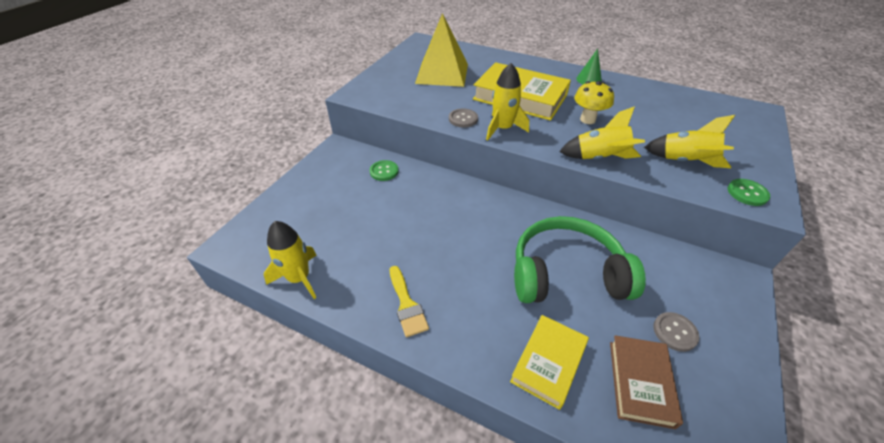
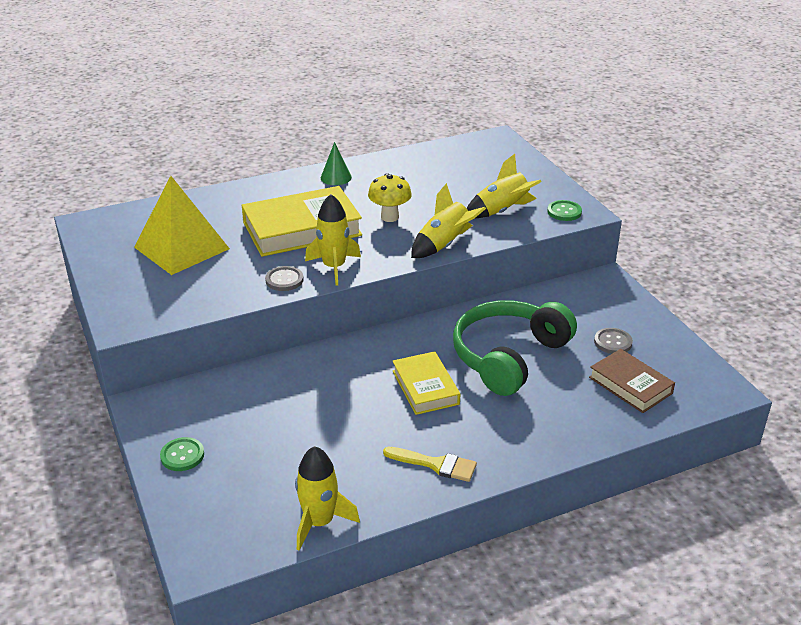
camera: 50 degrees left, 10 degrees down
green button [370,160,399,181] -> green button moved to [160,437,204,471]
yellow book [510,315,589,410] -> yellow book moved to [392,351,460,415]

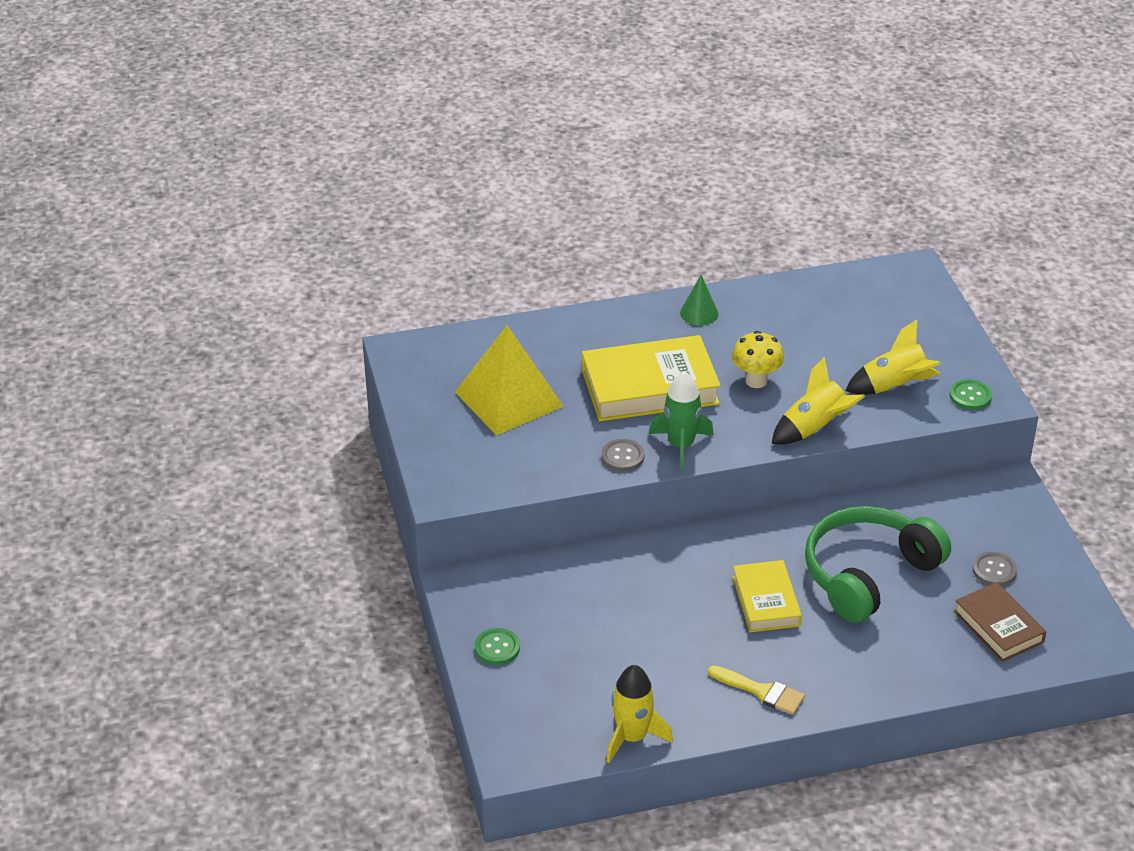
camera: 10 degrees right, 5 degrees up
yellow rocket [305,194,361,286] -> green rocket [649,371,714,471]

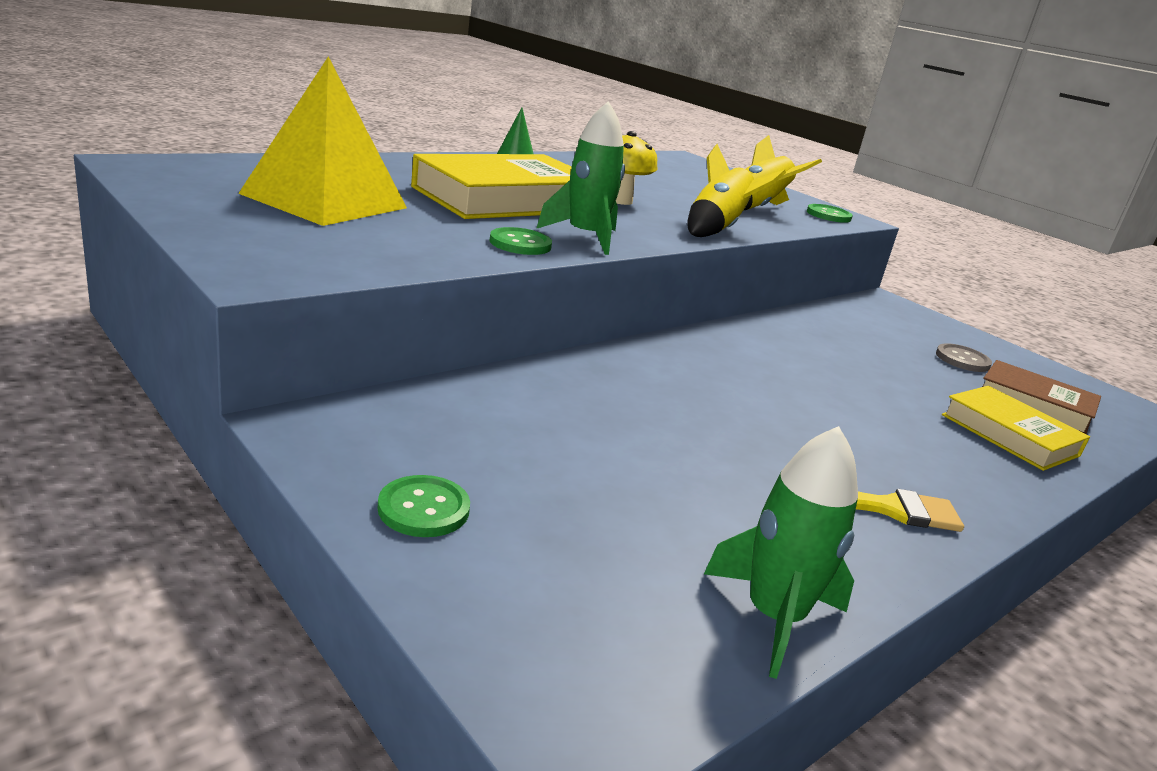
camera: 30 degrees left, 15 degrees down
grey button [601,439,644,471] -> green button [490,227,552,255]
yellow rocket [606,665,673,763] -> green rocket [704,426,858,679]
yellow book [733,560,802,632] -> yellow book moved to [942,386,1090,471]
green headphones [805,506,951,623] -> none

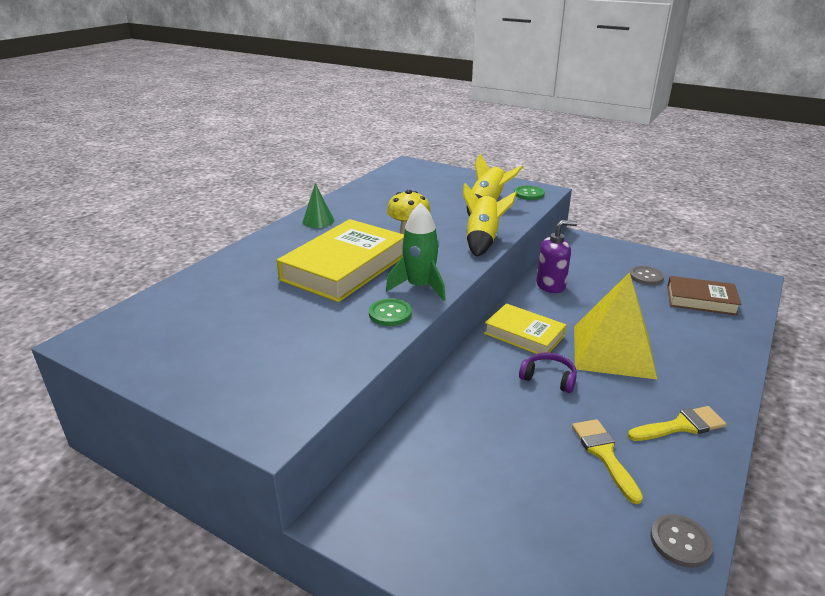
camera: 15 degrees left, 5 degrees up
yellow pyramid [238,56,407,226] -> yellow pyramid moved to [574,272,657,379]
green button [378,475,470,537] -> none
green rocket [704,426,858,679] -> grey button [650,514,713,568]
yellow book [942,386,1090,471] -> yellow book moved to [484,303,566,354]
none -> purple headphones [519,353,577,393]
none -> purple soap dispenser [536,220,578,293]
none -> yellow brush [572,419,643,504]

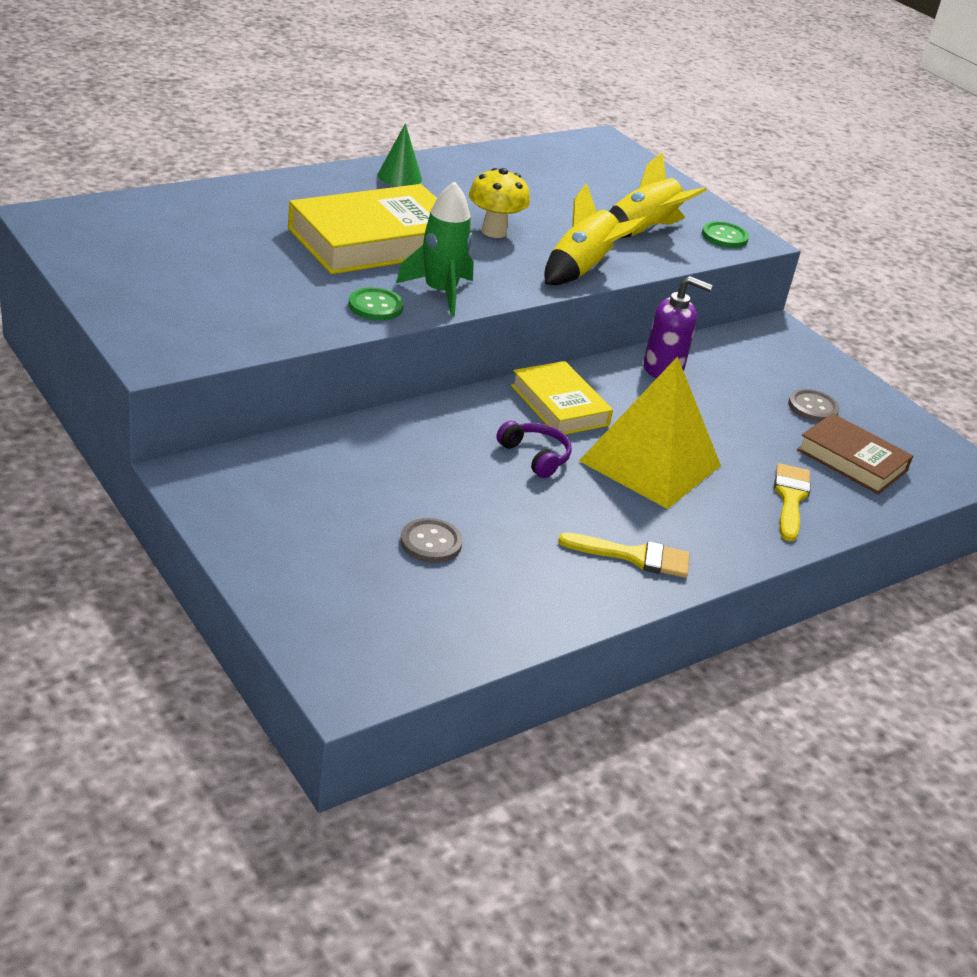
camera: 20 degrees right, 5 degrees up
yellow brush [572,419,643,504] -> yellow brush moved to [774,463,811,542]
grey button [650,514,713,568] -> grey button moved to [400,518,463,563]

